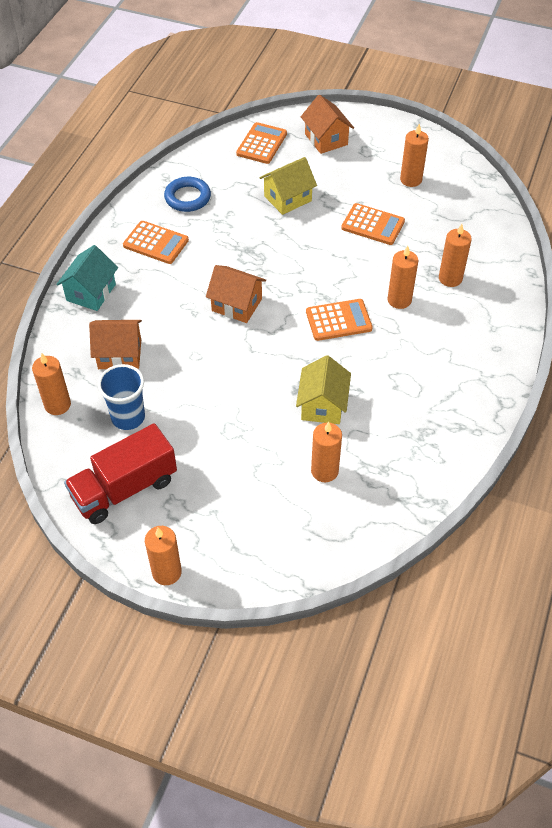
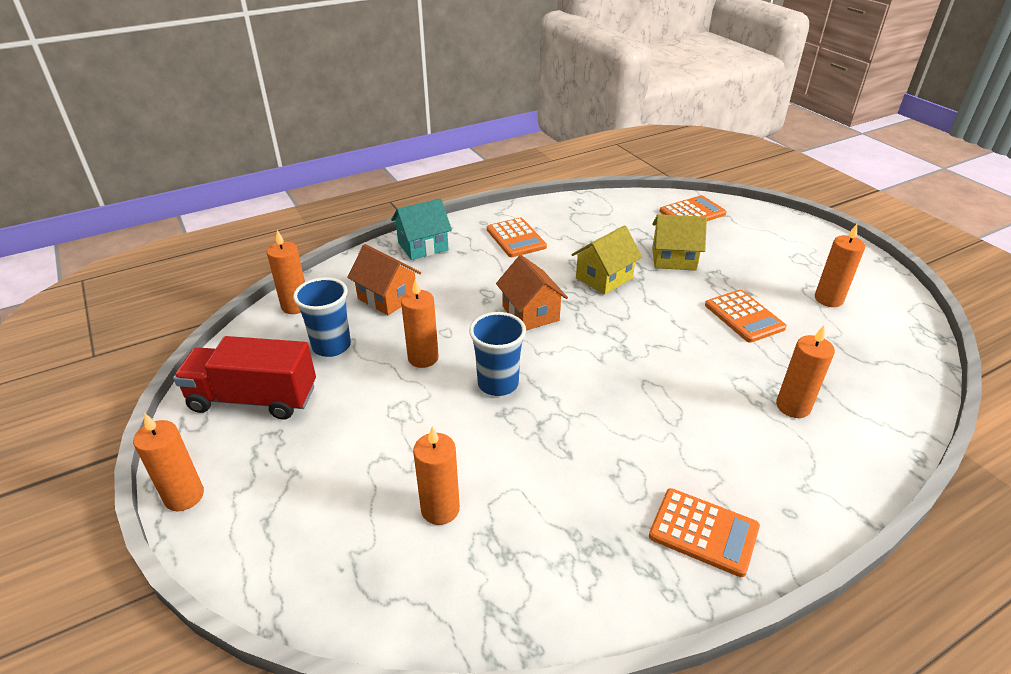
camera: 40 degrees right, 15 degrees down
blue ring [164,177,211,212] -> none
yellow house [296,355,351,424] -> yellow house moved to [572,225,642,295]
orange house [301,95,354,154] -> none
orange calculator [306,299,373,341] -> orange calculator moved to [649,488,760,577]
orange candle [387,246,418,309] -> orange candle moved to [401,279,439,368]
none -> blue cup [469,312,526,396]

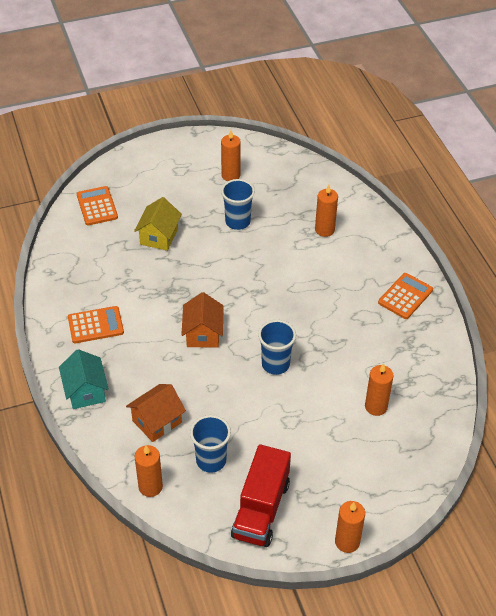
camera: 80 degrees left, 10 degrees up
orange candle [401,279,439,368] -> none
orange house [496,255,568,331] -> orange house turned 75 degrees counterclockwise [181,292,224,348]
yellow house [572,225,642,295] -> none
orange calculator [705,290,787,343] -> blue cup [221,179,255,230]

